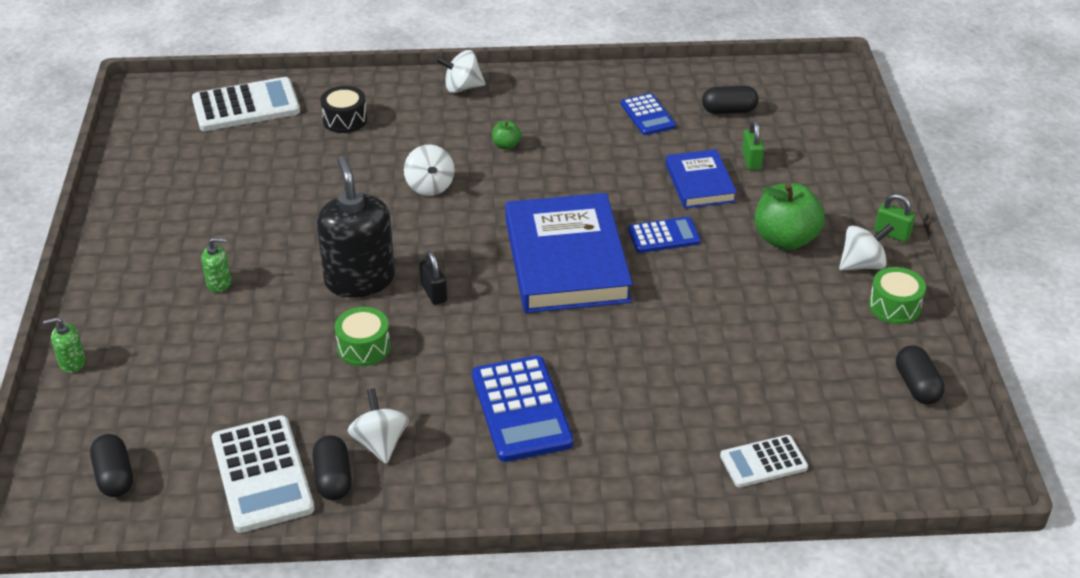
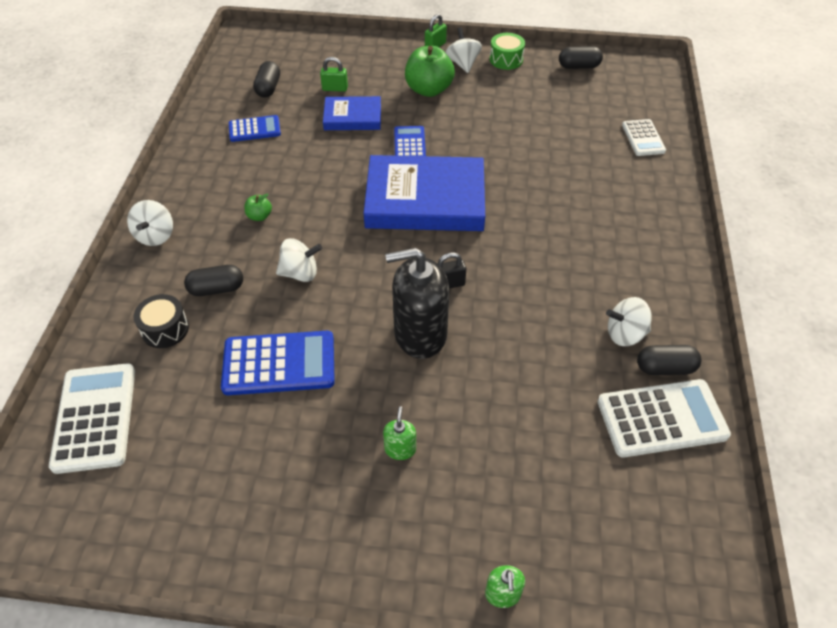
camera: 80 degrees left, 10 degrees up
black capsule [90,434,133,497] -> black capsule moved to [184,265,243,296]
green drum [335,307,390,366] -> none
blue calculator [472,356,573,462] -> blue calculator moved to [221,331,335,395]

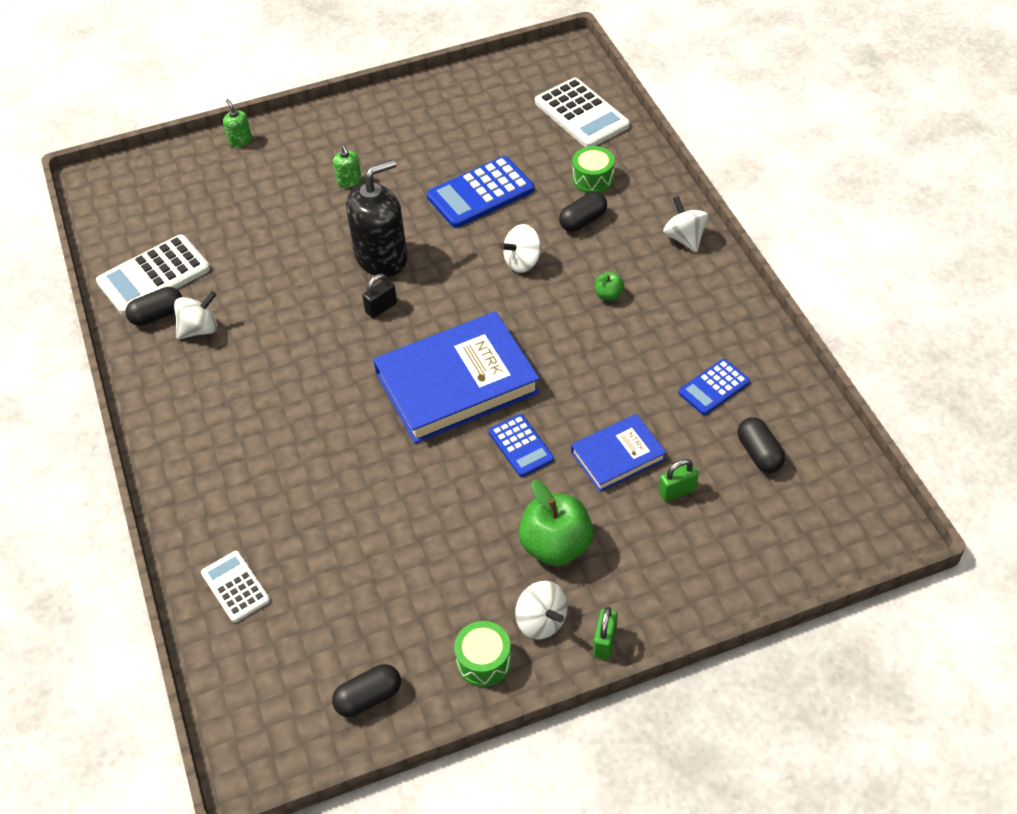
camera: 155 degrees right, 0 degrees up
black drum [133,294,189,348] -> green drum [572,146,615,193]

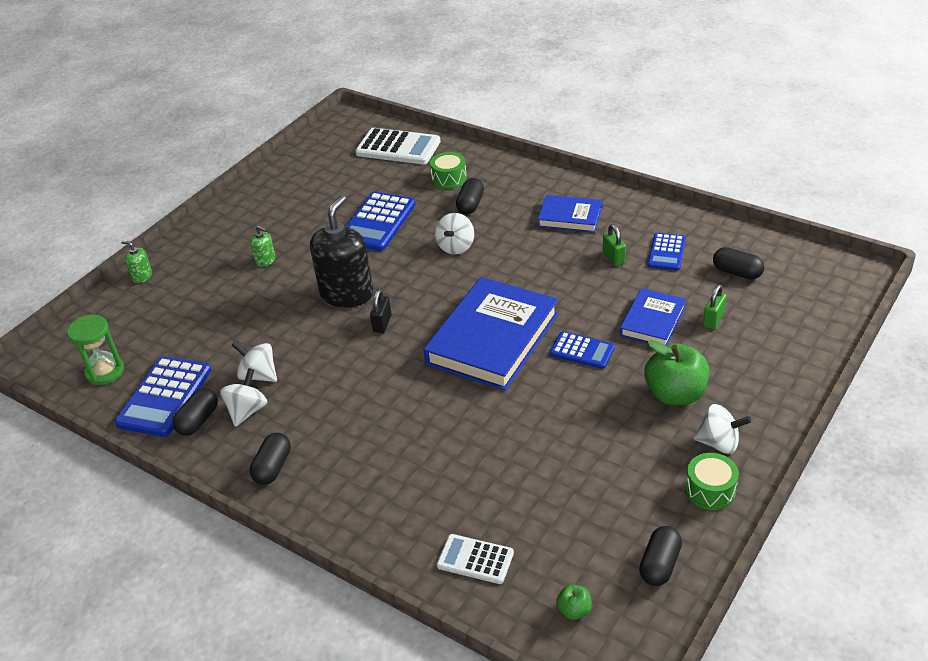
camera: 35 degrees left, 10 degrees down
white calculator [96,235,210,315] -> blue calculator [115,356,211,437]
green padlock [593,607,618,659] -> green padlock moved to [603,224,626,266]
green apple [595,272,624,301] -> green apple moved to [556,584,592,620]
white spinning top [663,196,708,252] -> white spinning top moved to [232,341,277,382]
none -> green hourglass [67,315,124,385]
none -> black capsule [250,433,291,485]
none -> blue book [538,195,602,233]

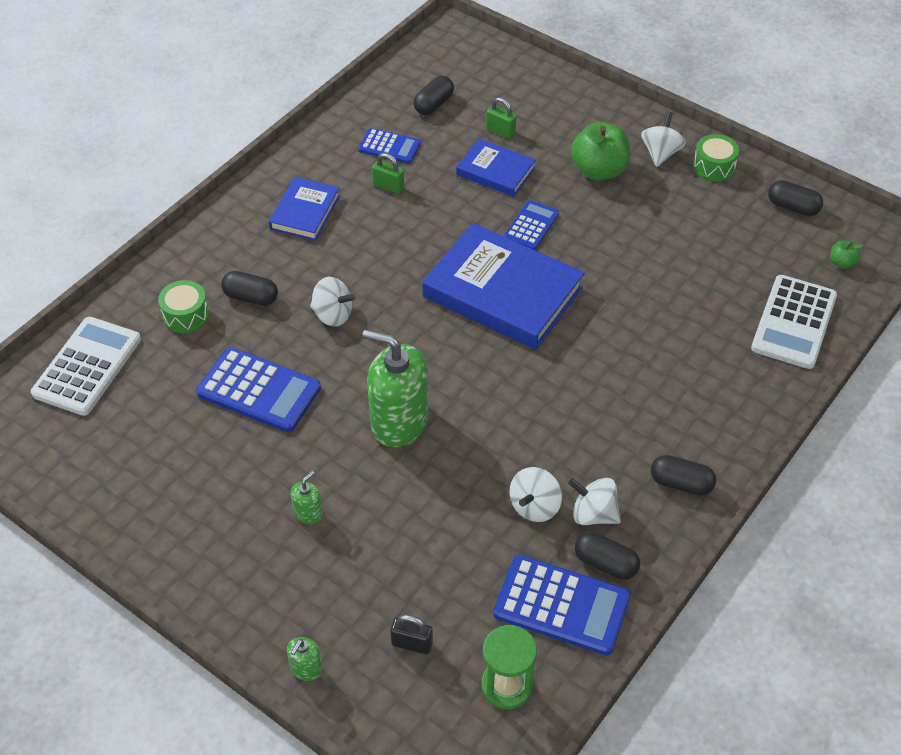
camera: 90 degrees left, 10 degrees up
black soap dispenser [310,195,373,308] -> green soap dispenser [362,329,429,447]
black padlock [370,289,392,333] -> black padlock moved to [391,615,433,654]
white calculator [437,534,514,584] -> white calculator [751,275,837,369], size x1.68
green padlock [603,224,626,266] -> green padlock turned 45 degrees clockwise [372,153,404,194]

